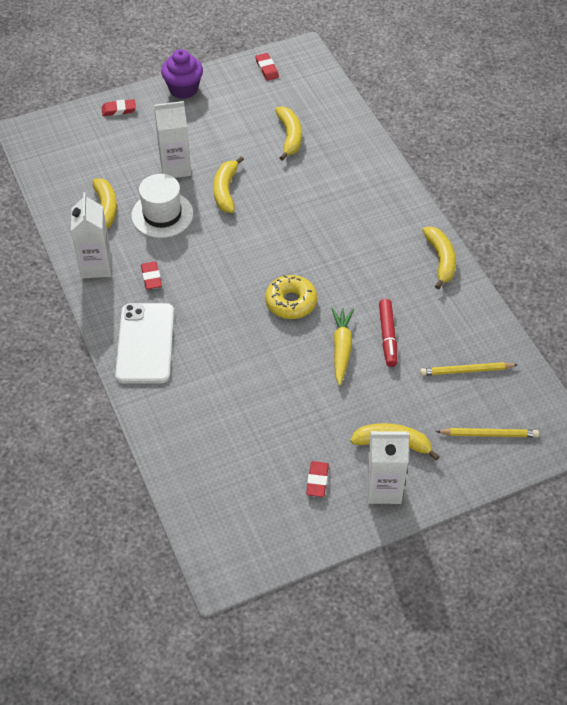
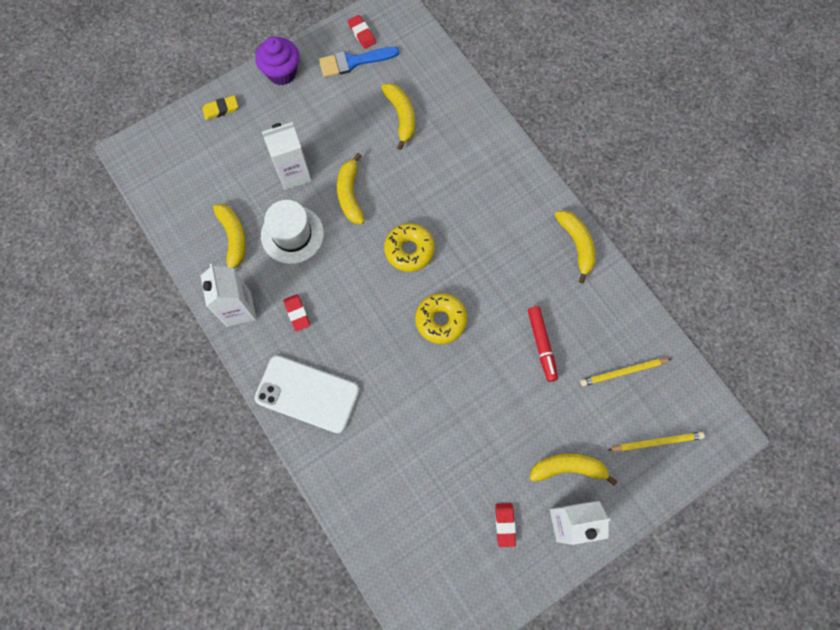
camera: 10 degrees left, 20 degrees up
red eraser [102,99,136,116] -> yellow eraser [202,95,238,120]
white phone [115,303,174,383] -> white phone turned 60 degrees counterclockwise [255,355,359,433]
yellow carrot [331,308,354,386] -> none
none -> blue brush [319,47,399,77]
none -> yellow donut [384,223,435,272]

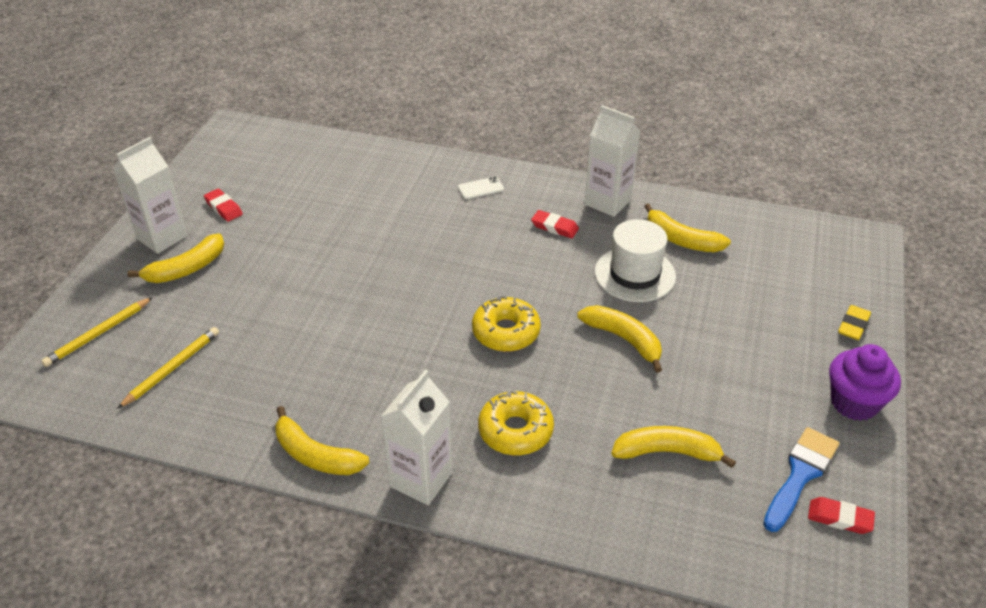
camera: 140 degrees right, 30 degrees down
white phone [255,355,359,433] -> white phone [458,177,504,200], size x0.41
white carton [262,121,312,190] -> white carton moved to [380,370,453,505]
yellow banana [381,83,415,150] -> yellow banana turned 150 degrees clockwise [611,426,736,468]
yellow donut [415,293,467,344] -> yellow donut moved to [478,390,554,455]
red marker [528,306,558,382] -> none

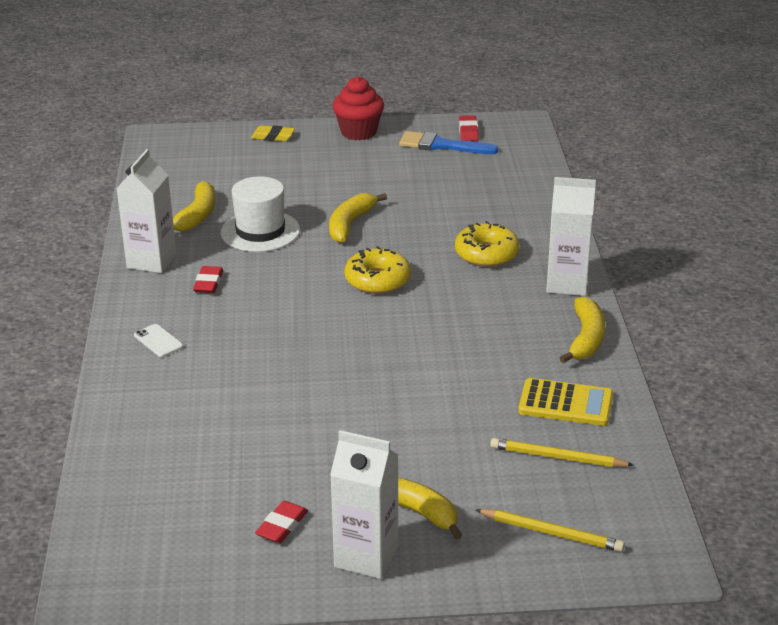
camera: 110 degrees left, 10 degrees down
yellow banana [611,426,736,468] -> none
purple cupcake [829,344,901,421] -> red cupcake [332,76,384,140]
none -> yellow calculator [518,378,613,426]

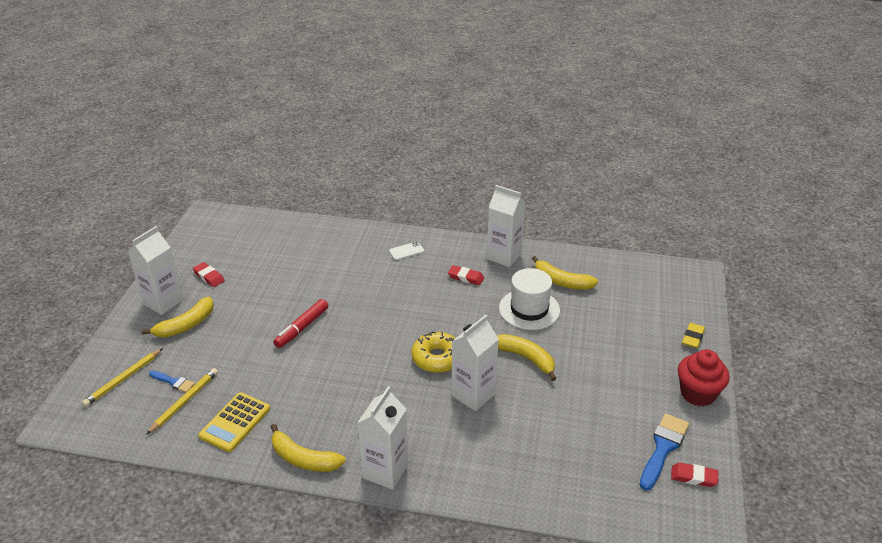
camera: 105 degrees right, 5 degrees up
yellow donut [455,221,520,267] -> none
none -> blue brush [149,371,195,392]
none -> red marker [273,299,328,348]
none -> white carton [452,315,499,411]

